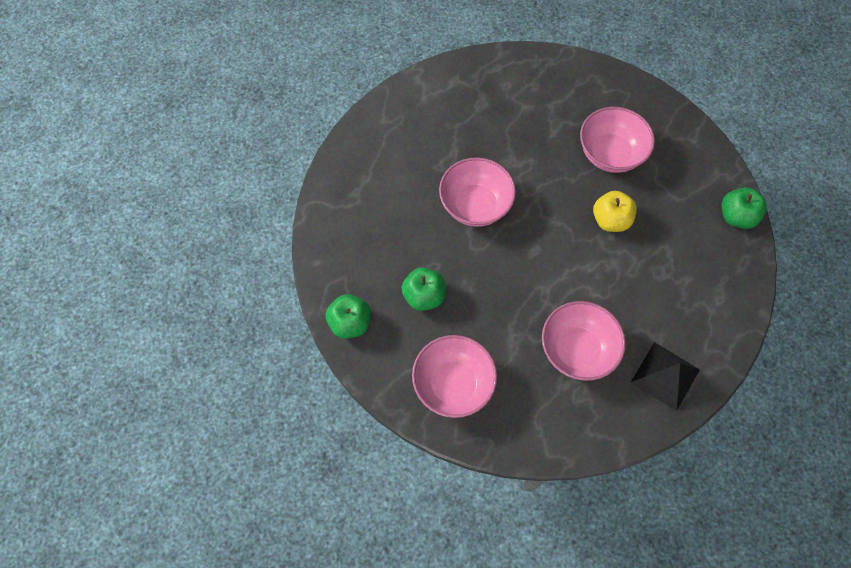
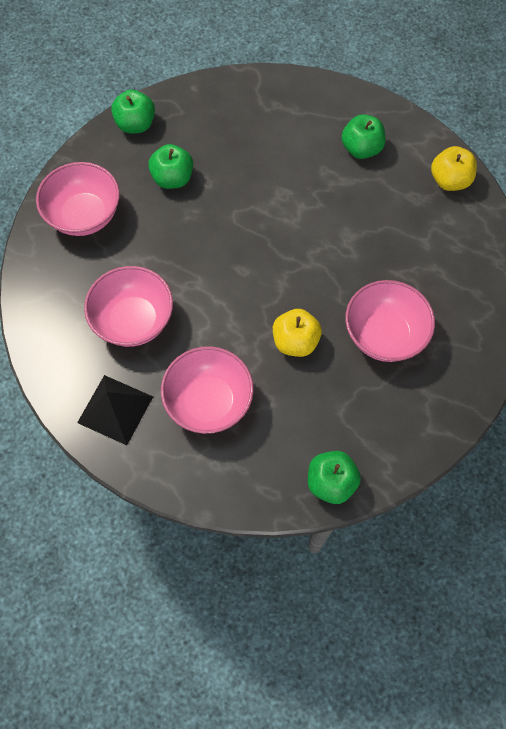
camera: 80 degrees right, 0 degrees up
pink bowl [439,157,516,227] -> pink bowl moved to [161,346,254,434]
none -> green apple [341,114,386,159]
none -> yellow apple [431,146,477,191]

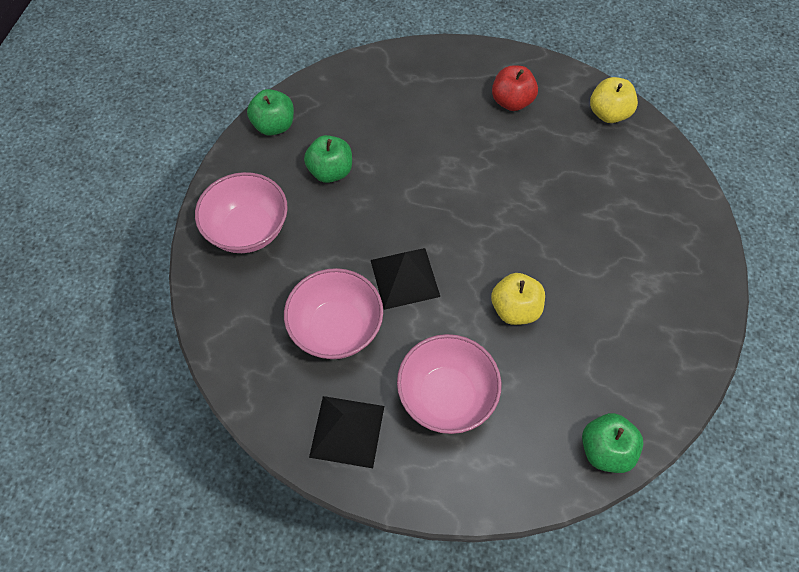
camera: 15 degrees left, 5 degrees down
green apple [341,114,386,159] -> red apple [492,66,538,111]
pink bowl [345,280,435,362] -> none
none -> black pyramid [371,248,440,310]

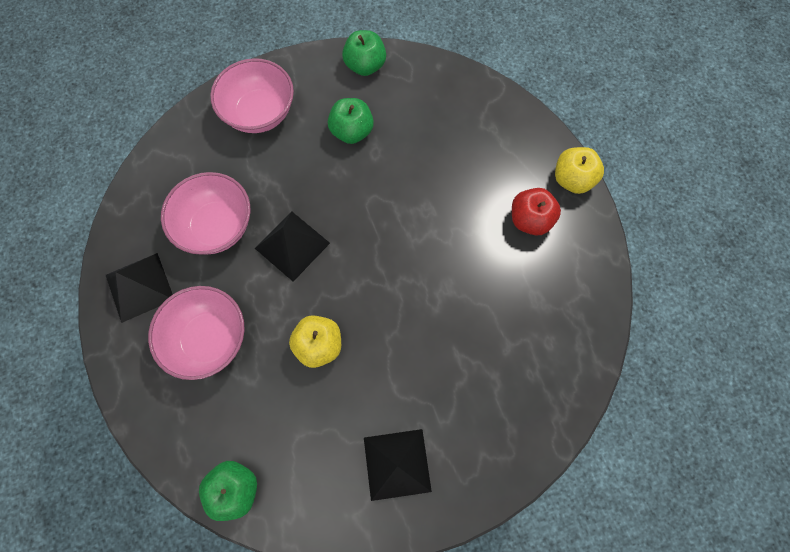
camera: 55 degrees right, 10 degrees up
yellow apple [590,77,638,123] -> yellow apple moved to [555,147,604,194]
none -> black pyramid [364,429,432,501]

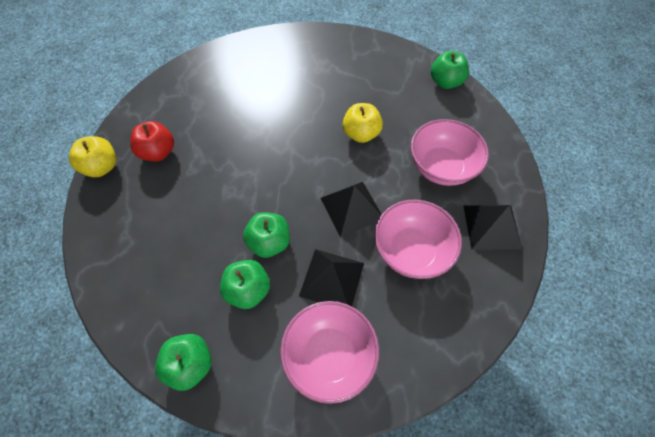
camera: 155 degrees left, 10 degrees down
black pyramid [364,429,432,501] -> black pyramid moved to [299,249,364,306]
none -> green apple [243,212,290,258]

